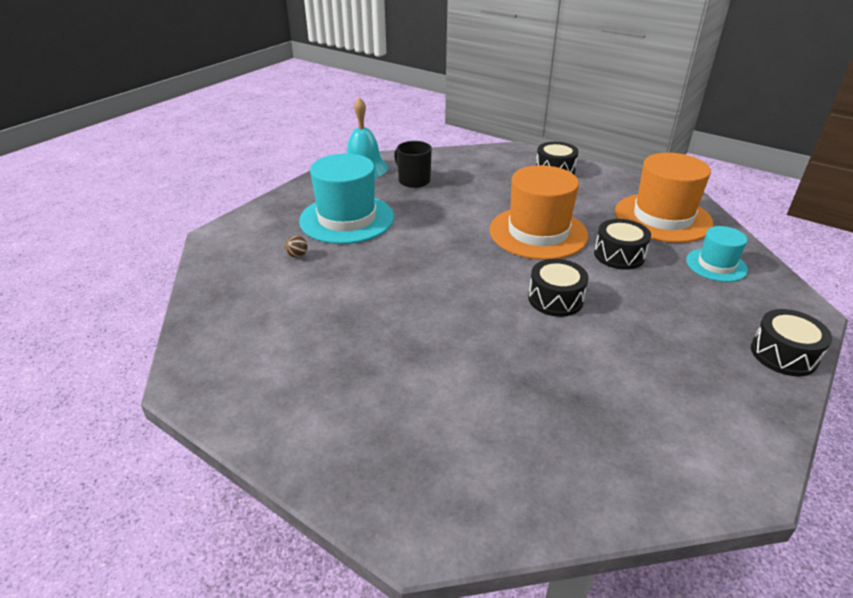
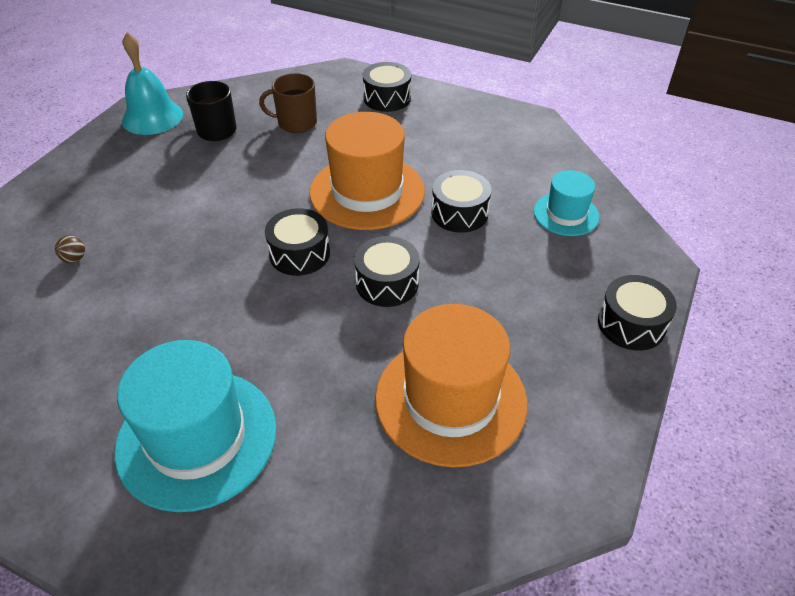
camera: 10 degrees left, 10 degrees up
turquoise hat [299,154,394,244] -> turquoise hat moved to [115,340,276,512]
orange hat [615,153,714,243] -> orange hat moved to [375,304,527,467]
none -> brown mug [259,73,317,133]
none -> black drum [265,208,330,276]

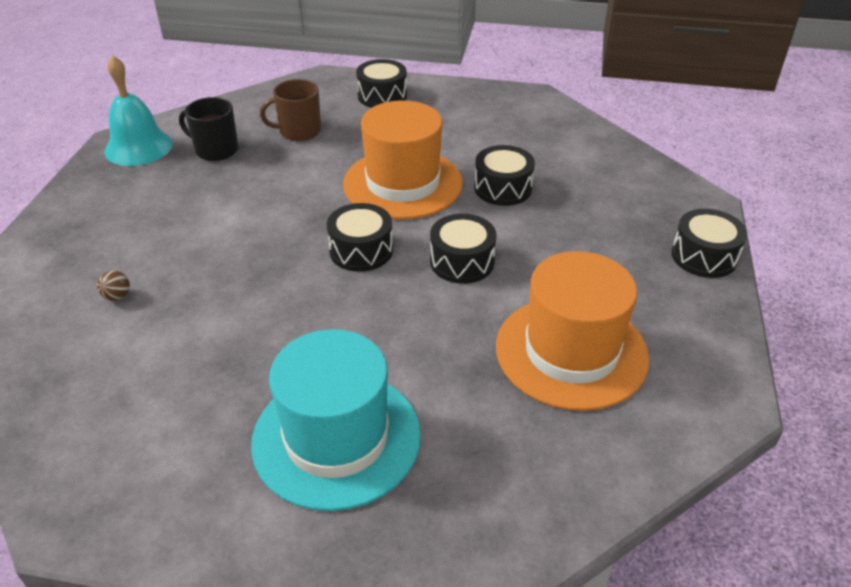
camera: 15 degrees left, 5 degrees down
turquoise hat [534,170,600,236] -> none

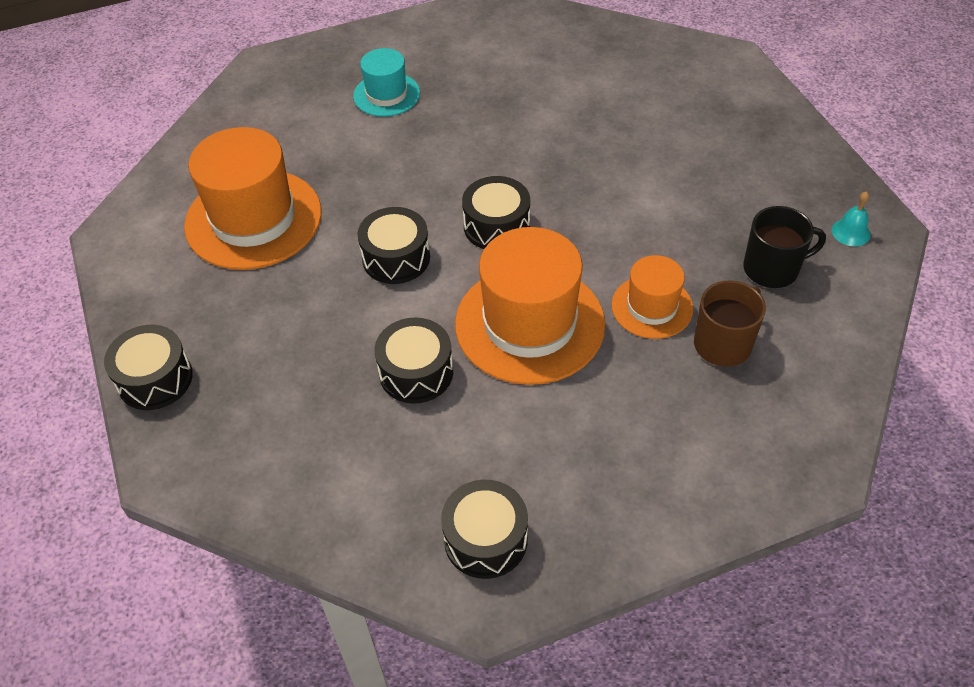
camera: 150 degrees right, 10 degrees up
brown ball [97,270,130,301] -> none
turquoise bell [105,55,173,166] -> turquoise bell [832,191,871,246], size x0.46
turquoise hat [251,329,421,511] -> turquoise hat [353,48,420,117], size x0.55
black drum [356,59,407,108] -> black drum moved to [441,480,528,579]
none -> orange hat [611,255,693,339]

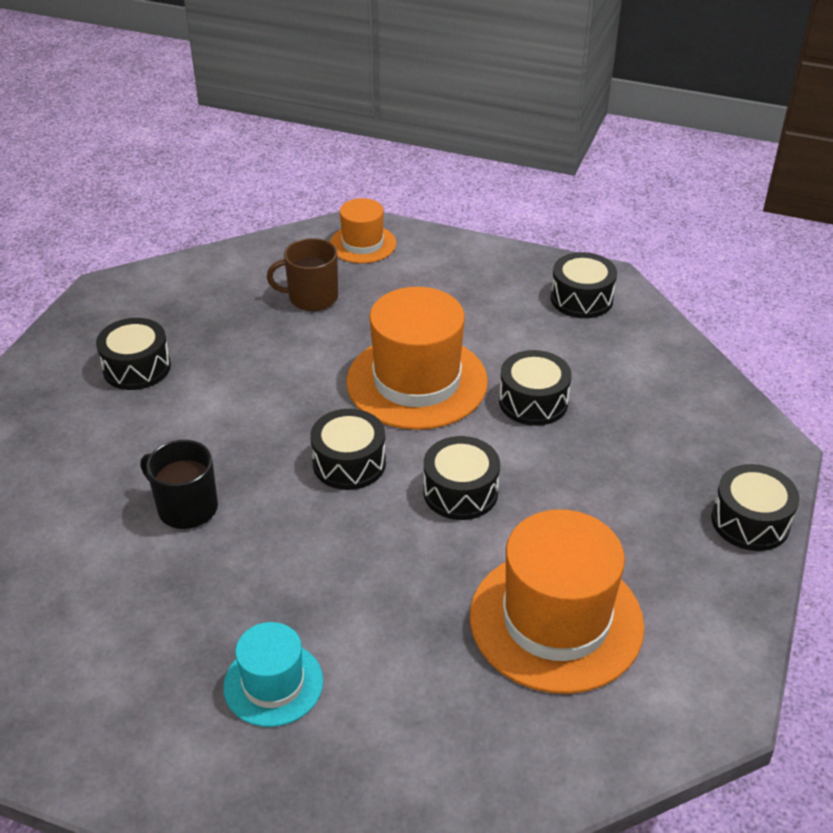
camera: 140 degrees left, 10 degrees down
orange hat [611,255,693,339] -> orange hat moved to [330,198,396,263]
black mug [743,206,826,288] -> black mug moved to [141,440,218,529]
turquoise bell [832,191,871,246] -> none
none -> black drum [96,318,171,390]

